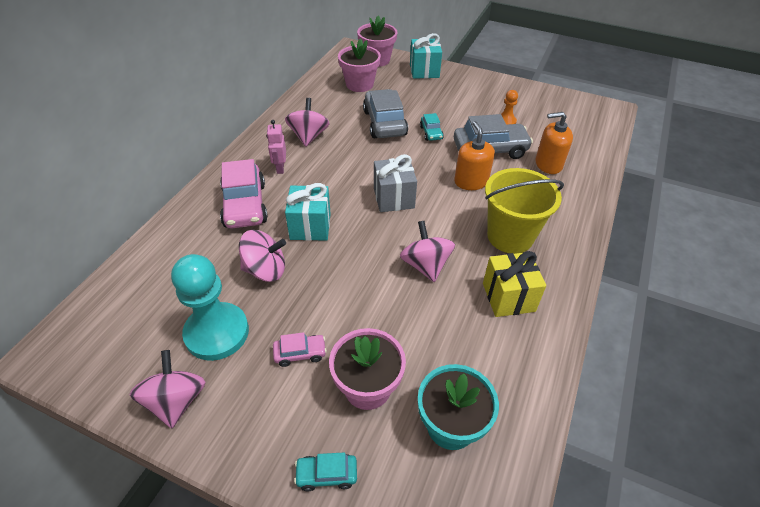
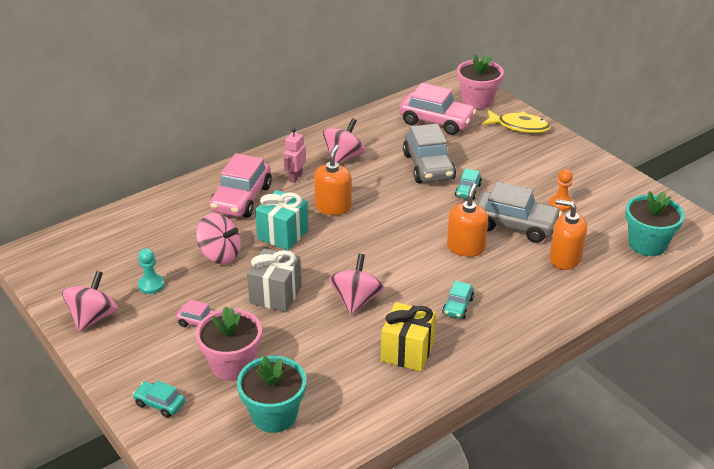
camera: 30 degrees right, 10 degrees down
turquoise pawn [171,254,249,361] -> turquoise pawn [138,248,165,294], size x0.47
pink flower pot [338,38,381,92] -> pink car [399,83,476,135]
grey car [363,89,408,138] -> grey car turned 150 degrees clockwise [403,124,456,183]
grey gift [374,154,417,212] -> grey gift moved to [247,248,302,312]
turquoise gift [410,33,442,79] -> yellow fish [482,110,551,133]
yellow bucket [485,168,564,254] -> turquoise car [442,281,474,319]
none -> orange soap dispenser [314,145,351,215]
none -> turquoise flower pot [625,191,685,256]

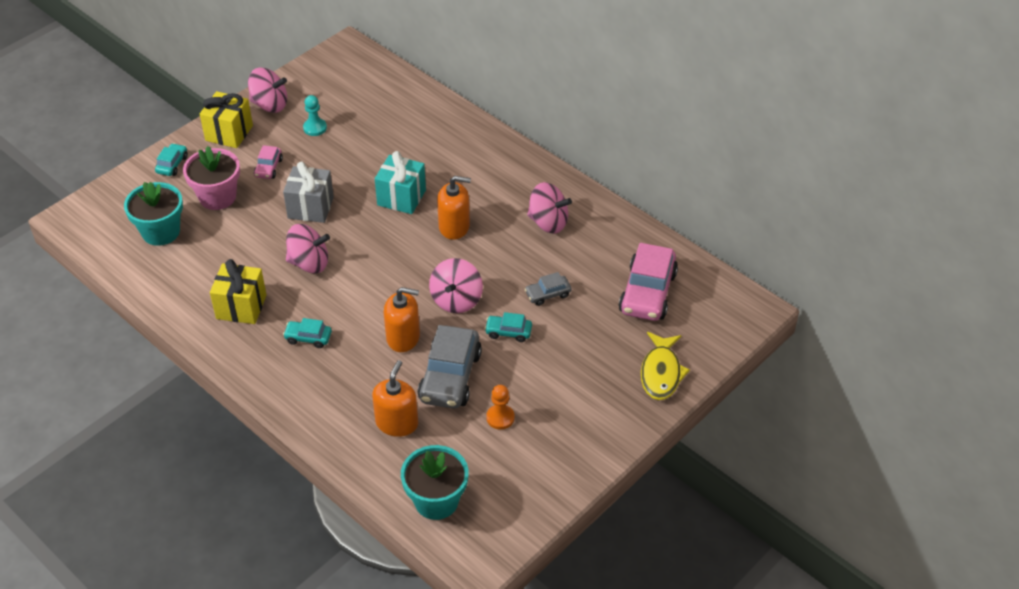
camera: 80 degrees right, 10 degrees up
pink spinning top [196,213,241,264] -> pink spinning top moved to [429,258,483,313]
pink car [210,153,272,218] -> none
pink robot [284,128,306,183] -> none
grey car [403,124,456,183] -> grey car [525,272,571,306], size x0.49
pink flower pot [457,54,504,109] -> none
none -> yellow gift [200,91,253,148]

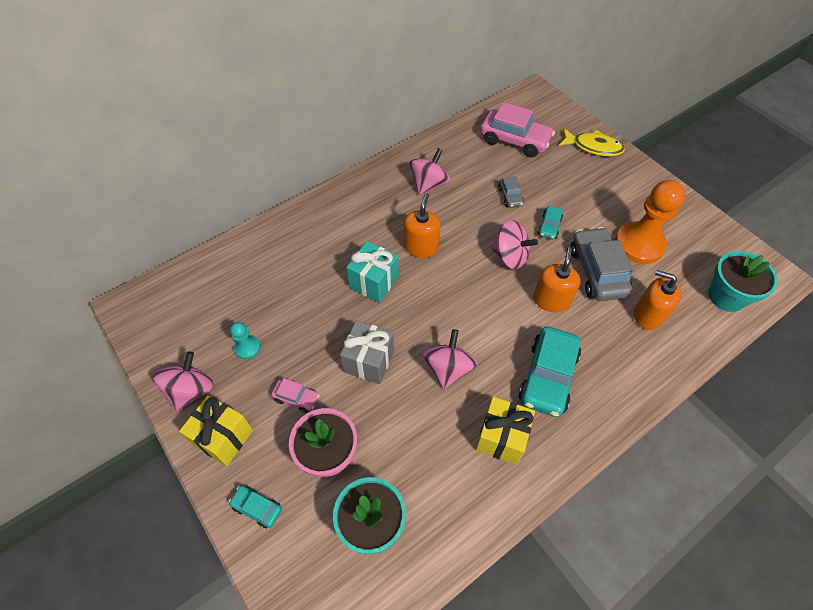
camera: 80 degrees left, 10 degrees up
turquoise car [283,318,332,348] -> turquoise car [519,326,581,417], size x2.03
grey car [418,325,482,409] -> grey car turned 120 degrees counterclockwise [570,227,633,301]
orange pawn [486,385,515,429] -> orange pawn [615,180,685,264], size x2.13

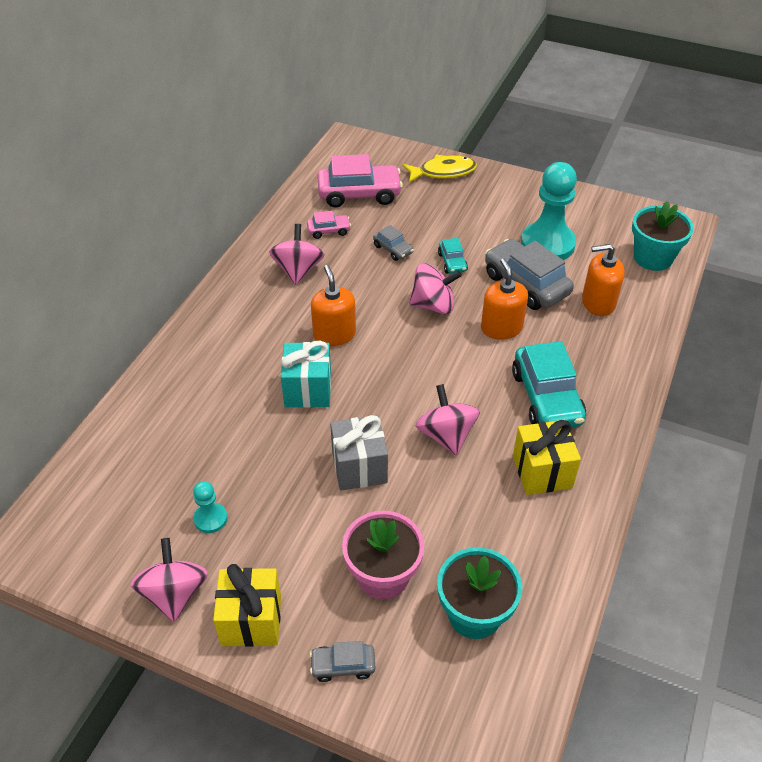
camera: 30 degrees left, 10 degrees down
turquoise car [229,486,282,529] -> grey car [310,641,375,682]
pink car [271,378,320,413] -> pink car moved to [307,211,351,239]
orange pawn [615,180,685,264] -> turquoise pawn [521,162,577,260]

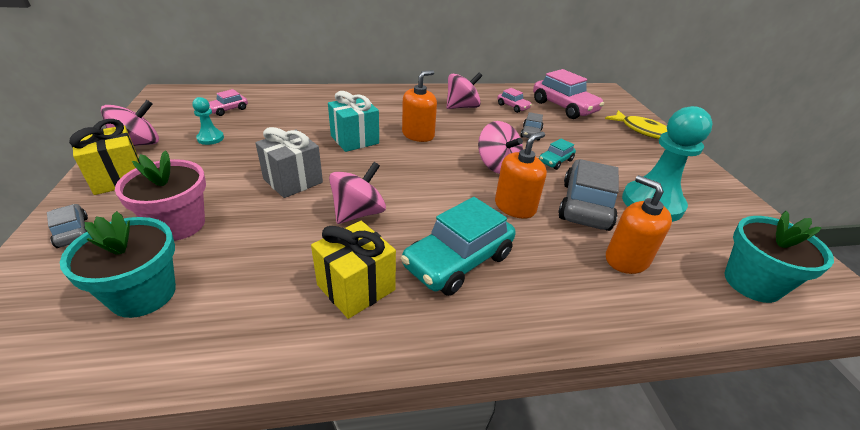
camera: 55 degrees right, 10 degrees down
none -> pink car [209,89,248,116]

